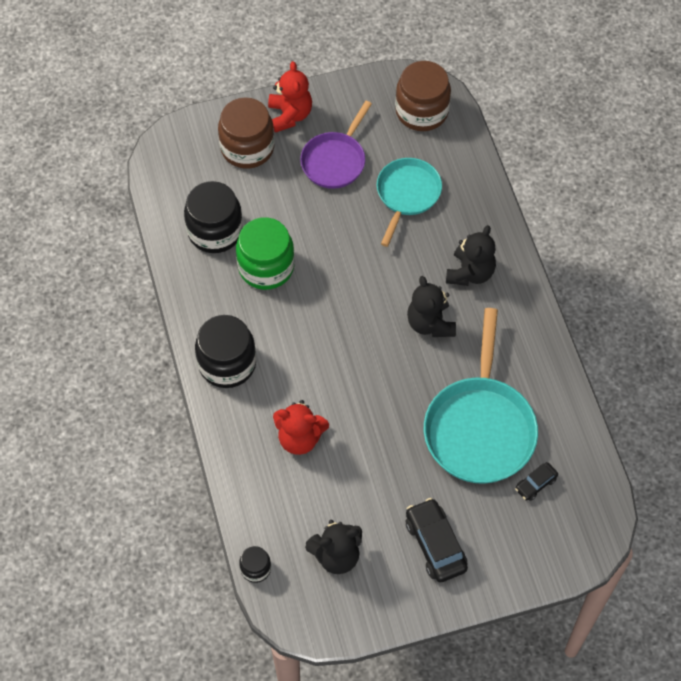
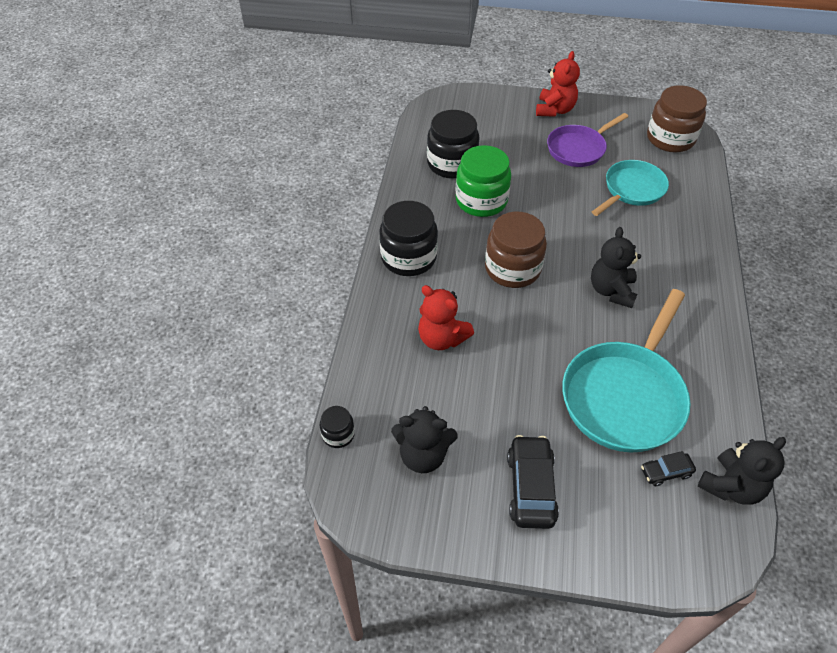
camera: 25 degrees right, 10 degrees down
brown jar [218,97,275,168] -> brown jar moved to [485,212,547,288]
black teddy bear [446,225,496,286] -> black teddy bear moved to [698,437,786,505]

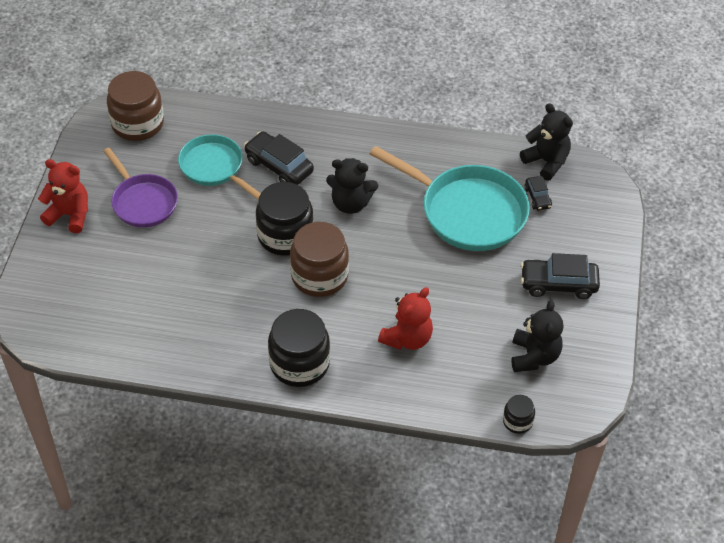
camera: 90 degrees left, 0 degrees up
black jar [427,110,480,179] -> black jar moved to [256,182,314,256]
green jar [455,145,511,217] -> none
none -> black car [244,132,314,185]

